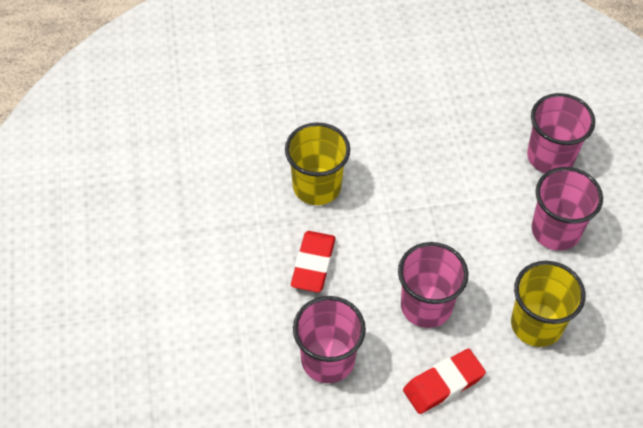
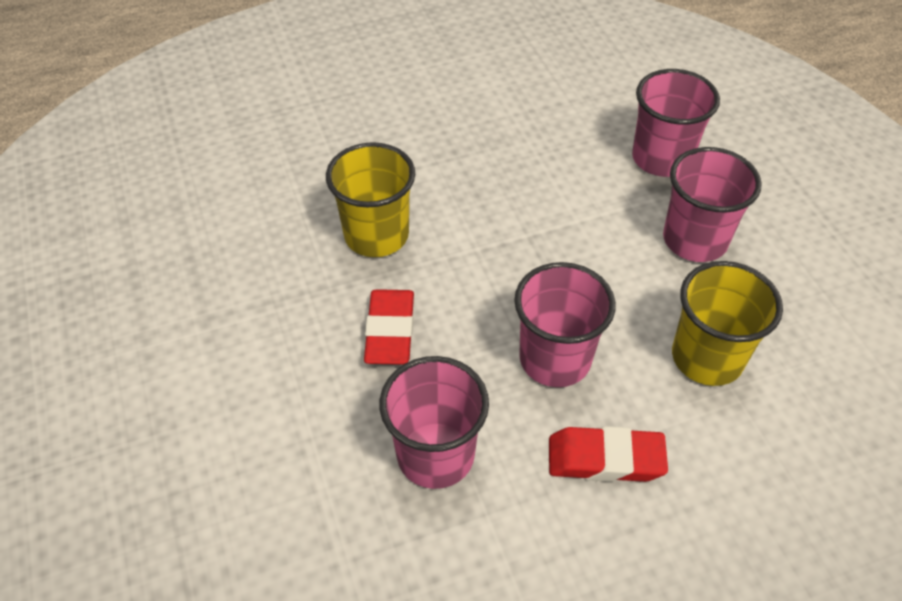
camera: 10 degrees left, 5 degrees down
red eraser [403,349,486,414] -> red eraser turned 45 degrees clockwise [549,426,668,482]

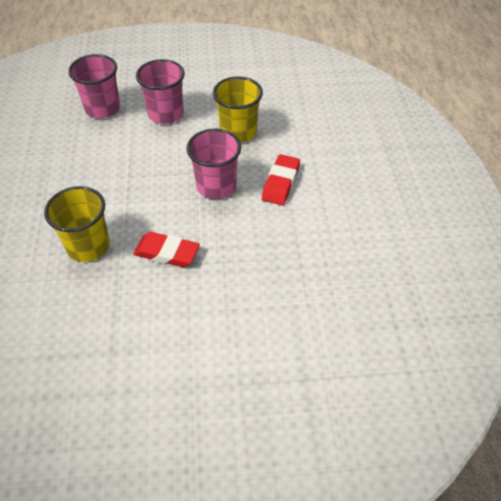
camera: 75 degrees left, 0 degrees up
pink cup [380,356,489,489] -> none

